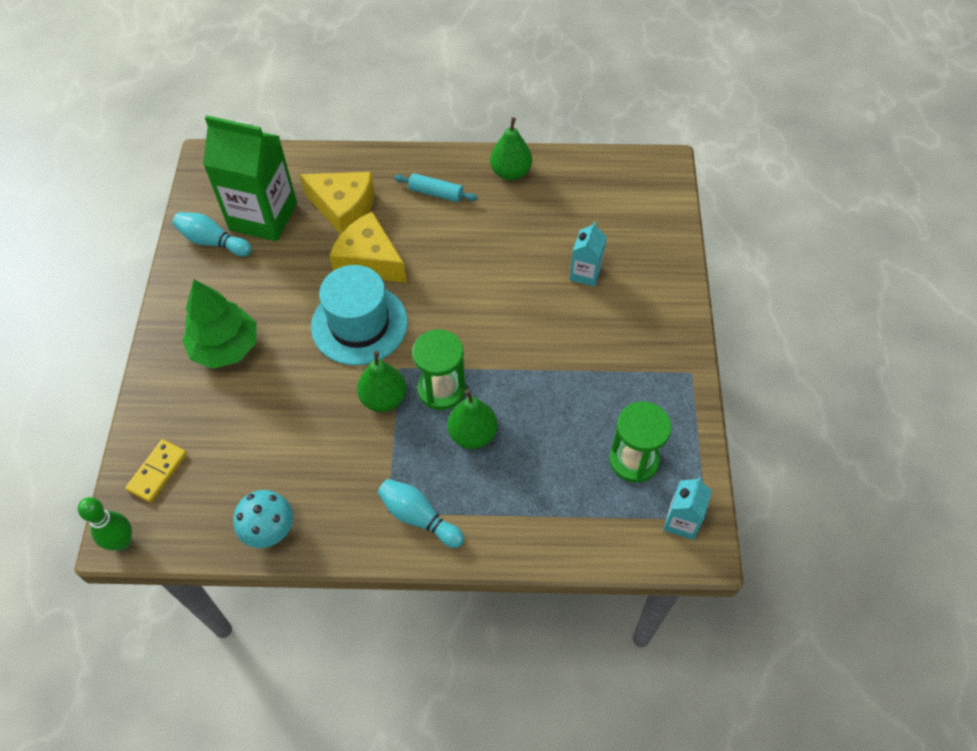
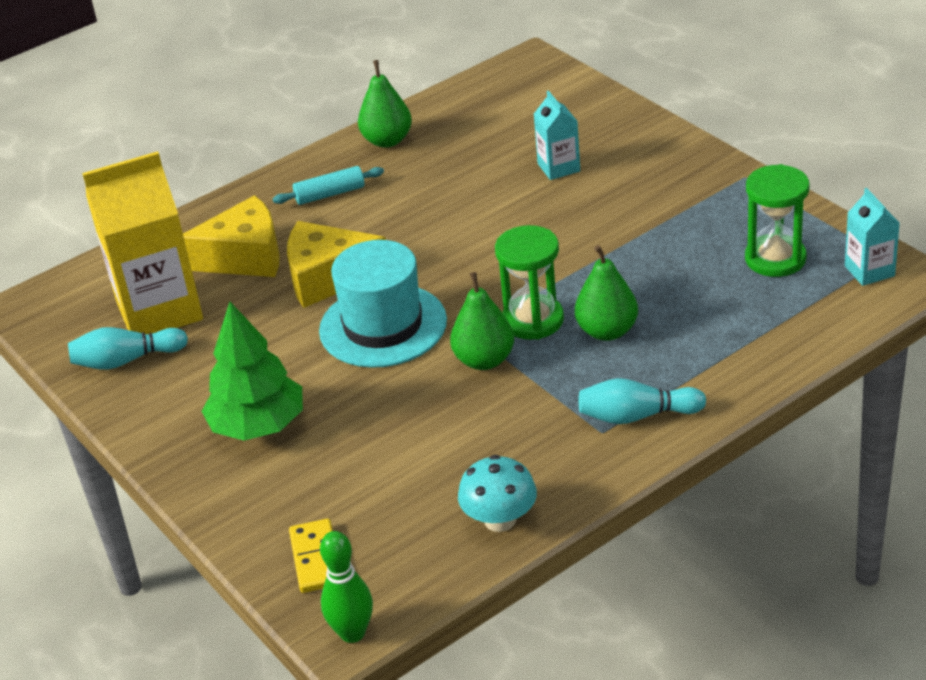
camera: 35 degrees left, 20 degrees down
green carton [203,115,297,242] -> yellow carton [82,151,203,334]

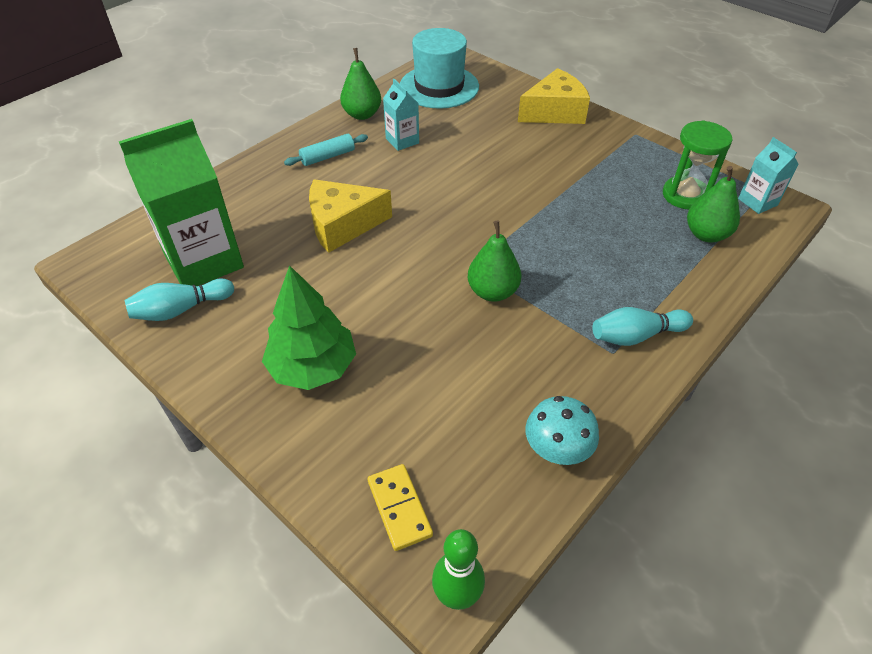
camera: 15 degrees left, 10 degrees up
yellow carton [82,151,203,334] -> green carton [119,119,244,286]
yellow cheese [183,195,280,277] -> yellow cheese moved to [518,68,590,124]
turquoise hat [319,240,447,368] -> turquoise hat moved to [400,28,479,109]
green hourglass [495,225,564,340] -> none
turquoise carton [534,91,580,180] -> turquoise carton moved to [383,79,419,151]
green pear [575,245,638,341] -> green pear moved to [687,166,740,242]

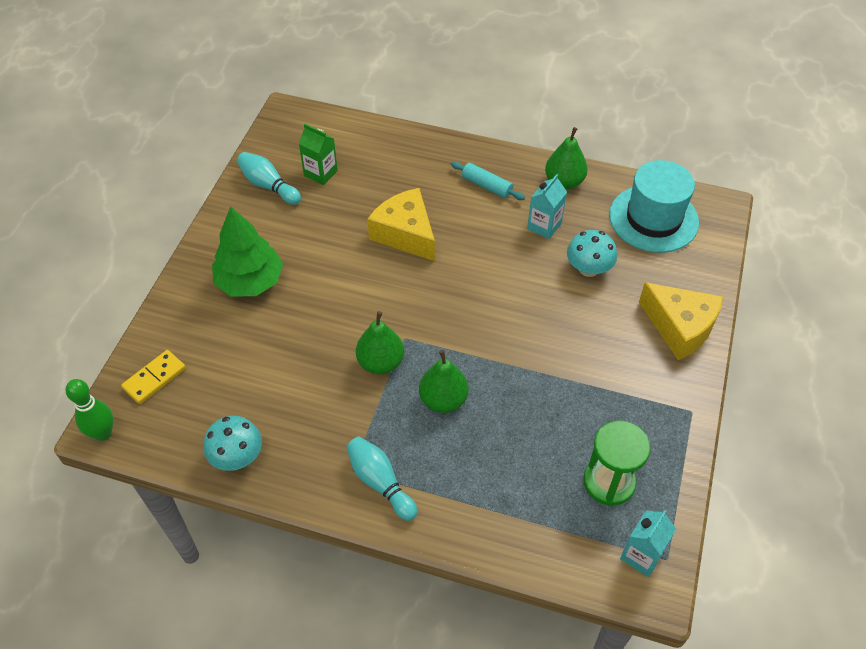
camera: 65 degrees right, 5 degrees up
green carton [119,119,244,286] -> green carton [299,124,338,185], size x0.49
green pear [687,166,740,242] -> green pear moved to [419,350,469,413]
none -> turquoise mushroom [567,230,617,277]

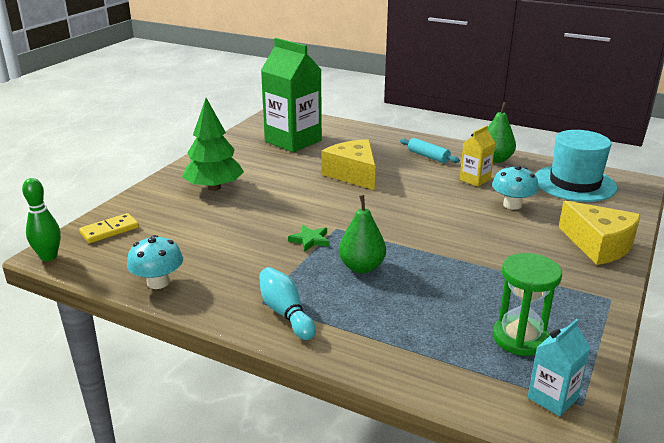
camera: 10 degrees right, 25 degrees down
turquoise bowling pin [237,152,301,205] -> none
green carton [299,124,338,185] -> green carton [261,38,322,152], size x2.05
green pear [356,311,404,374] -> green star [288,225,329,252]
turquoise carton [527,174,567,239] -> yellow carton [460,126,495,187]

